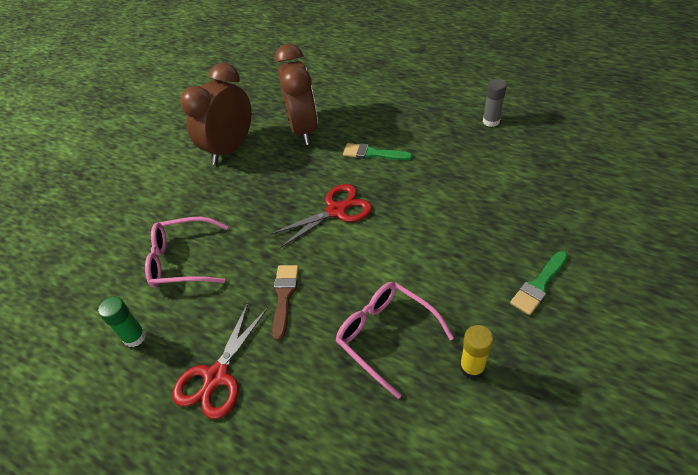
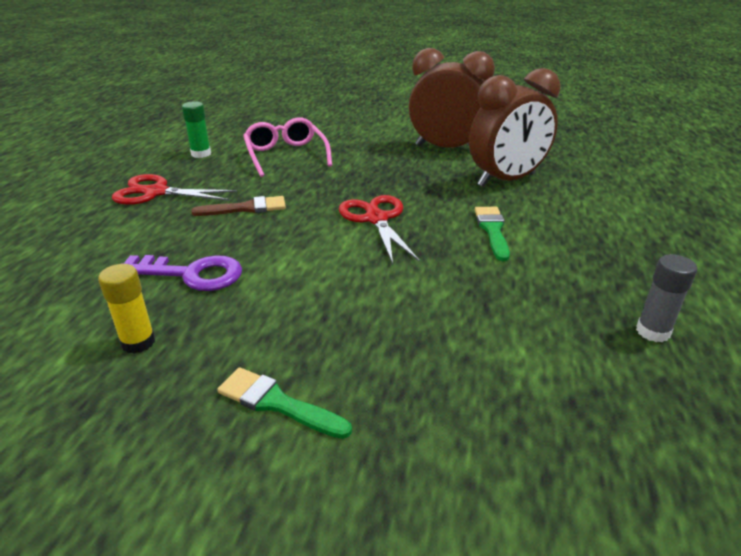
camera: 70 degrees right, 15 degrees down
red scissors [270,184,372,249] -> red scissors turned 150 degrees counterclockwise [339,195,420,264]
pink glasses [335,282,454,399] -> purple key [121,255,242,291]

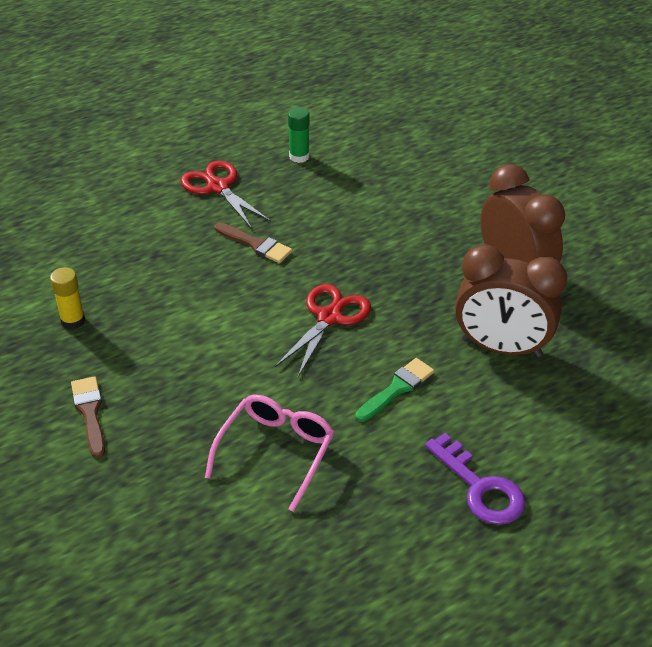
camera: 45 degrees right, 10 degrees up
purple key [121,255,242,291] -> purple key moved to [425,433,526,525]
green brush [217,367,352,439] -> brown brush [71,376,105,458]
pink glasses [243,118,332,177] -> pink glasses moved to [205,395,335,512]
grey glue stick [636,254,697,342] -> none

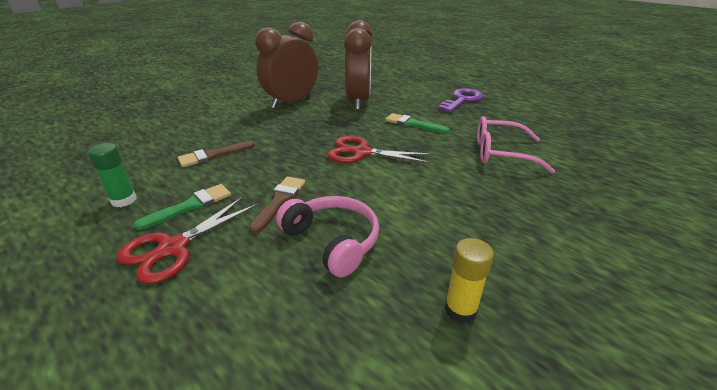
camera: 105 degrees left, 10 degrees down
brown brush [71,376,105,458] -> brown brush moved to [178,141,255,167]
none -> green brush [133,184,231,230]
none -> pink headphones [276,196,379,277]

